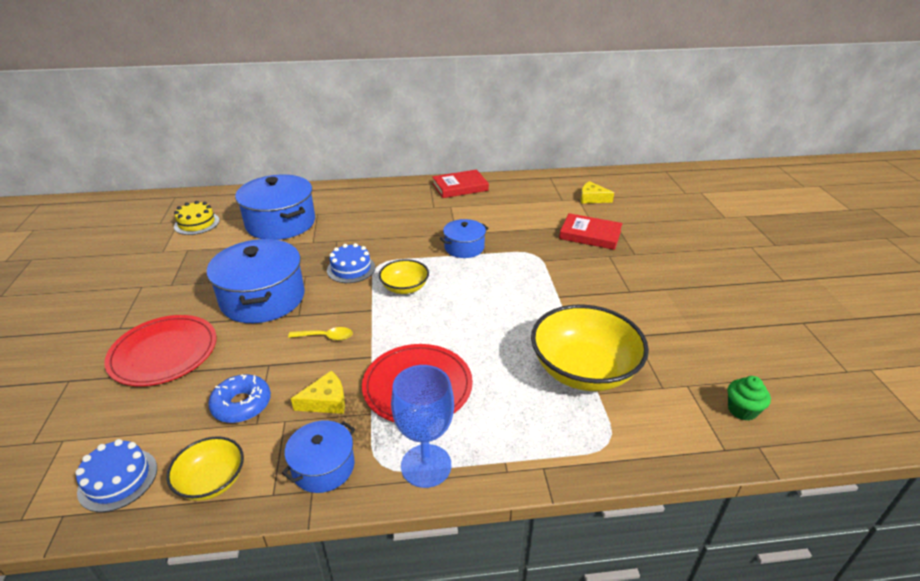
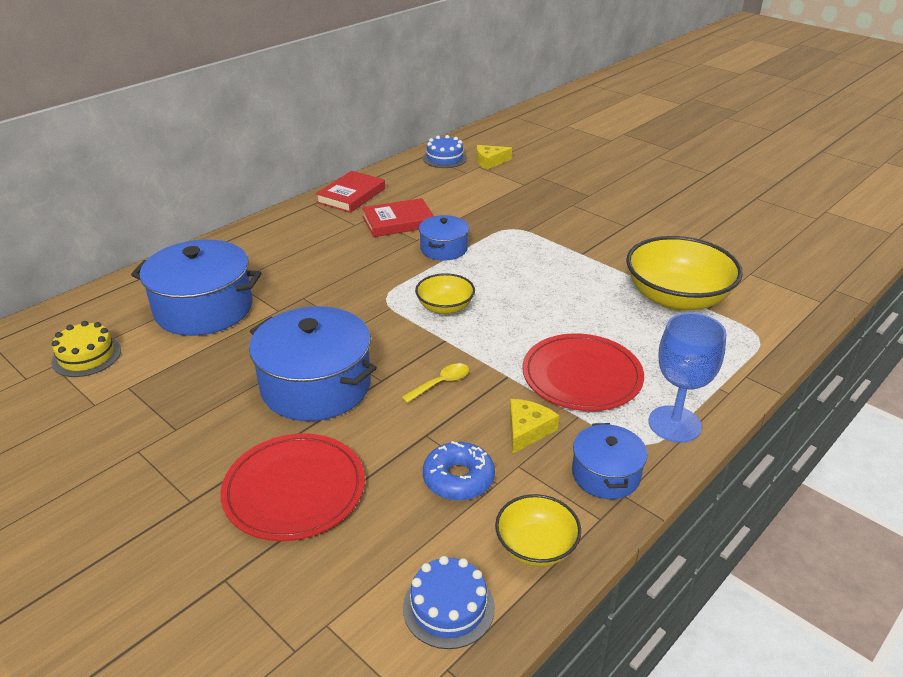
camera: 40 degrees left, 0 degrees up
blue cake [327,243,375,283] -> blue cake moved to [423,135,467,168]
red book [559,213,623,250] -> red book moved to [362,198,434,237]
green cupcake [728,376,771,421] -> none

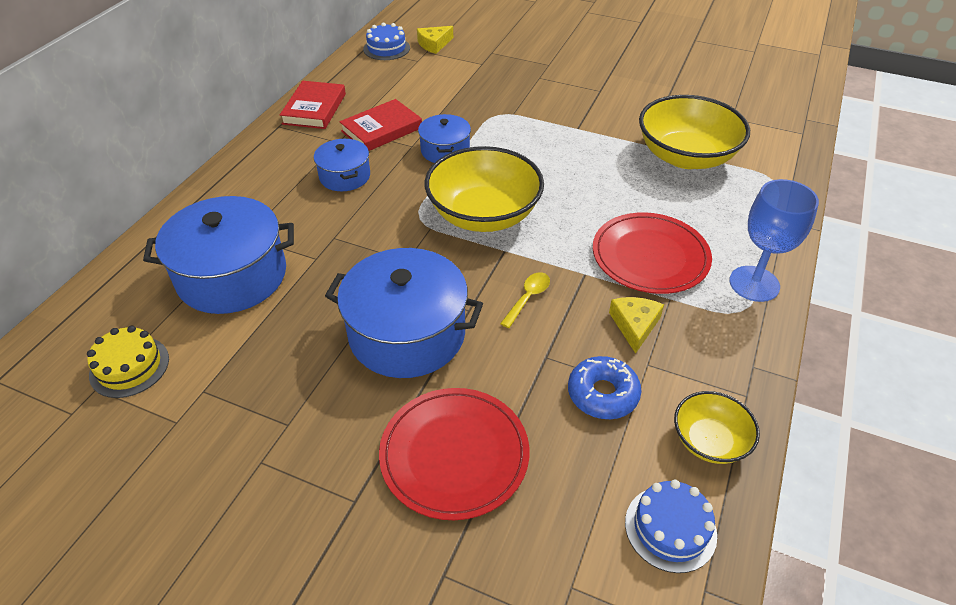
camera: 20 degrees left, 10 degrees up
yellow bowl [415,273,475,314] -> yellow bowl [425,146,544,232], size x1.89
blue pot [572,423,647,499] -> blue pot moved to [314,139,370,191]

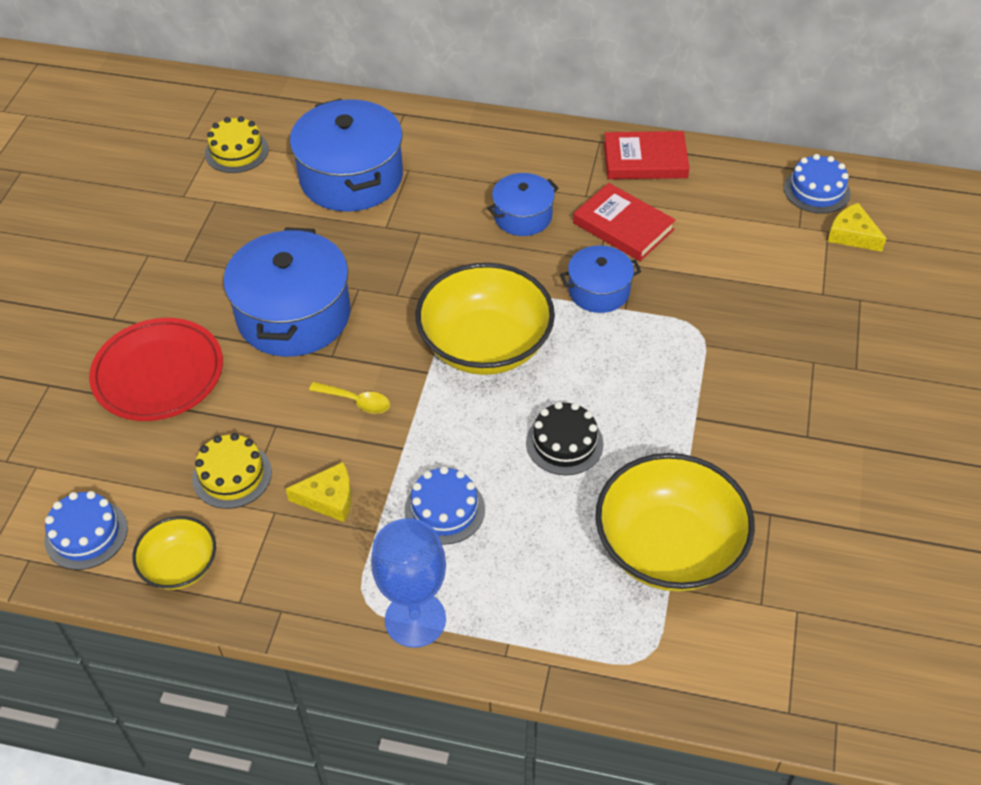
camera: 80 degrees right, 5 degrees up
blue donut [568,356,642,419] -> yellow cake [192,433,272,509]
red plate [593,212,712,294] -> blue cake [405,466,485,545]
none -> black cake [526,402,604,475]

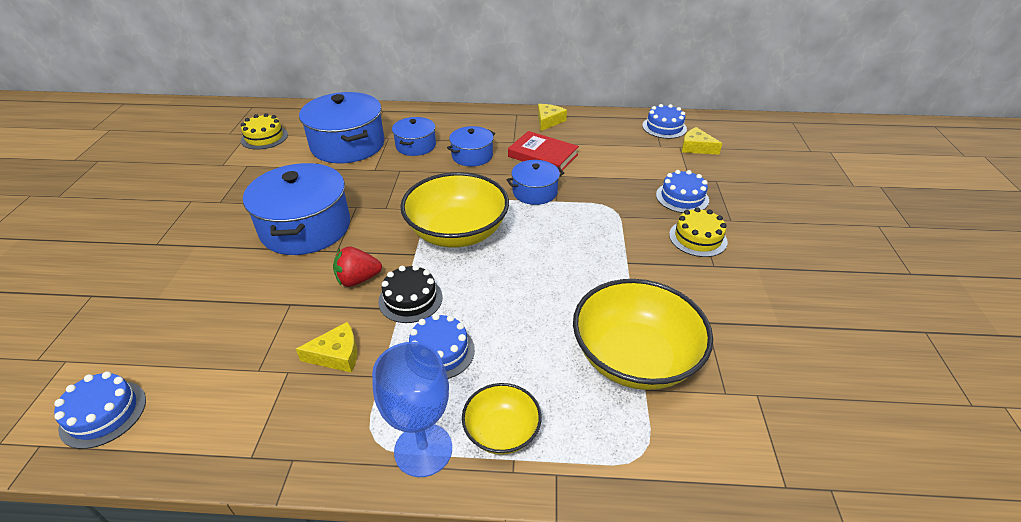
camera: 10 degrees left, 10 degrees down
red plate [89,318,223,421] -> none
yellow bowl [133,516,216,590] -> yellow bowl moved to [462,383,542,455]
yellow cake [192,433,272,509] -> yellow cake moved to [669,207,728,257]
yellow spoon [309,382,390,413] -> red strawberry [333,246,382,287]
black cake [526,402,604,475] -> black cake moved to [378,265,442,323]
red book [604,131,690,179] -> yellow cheese [538,104,567,131]
none -> blue pot [392,117,436,156]
none -> blue cake [656,170,709,213]

